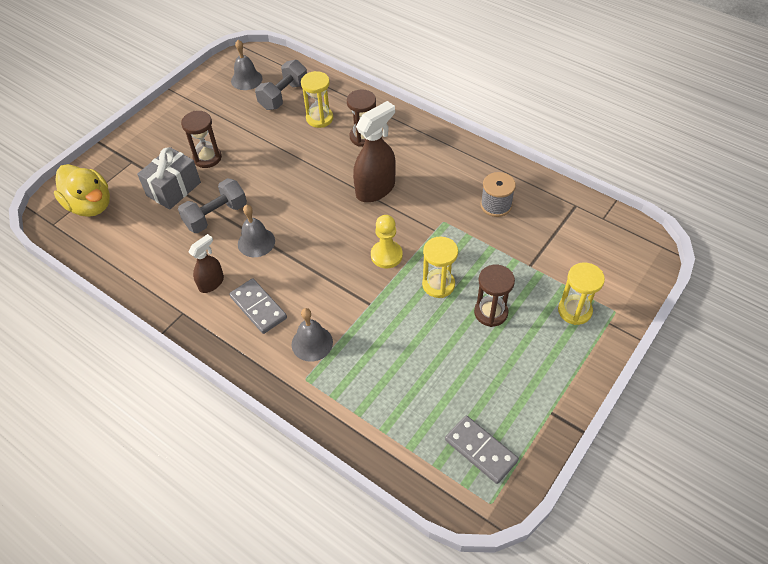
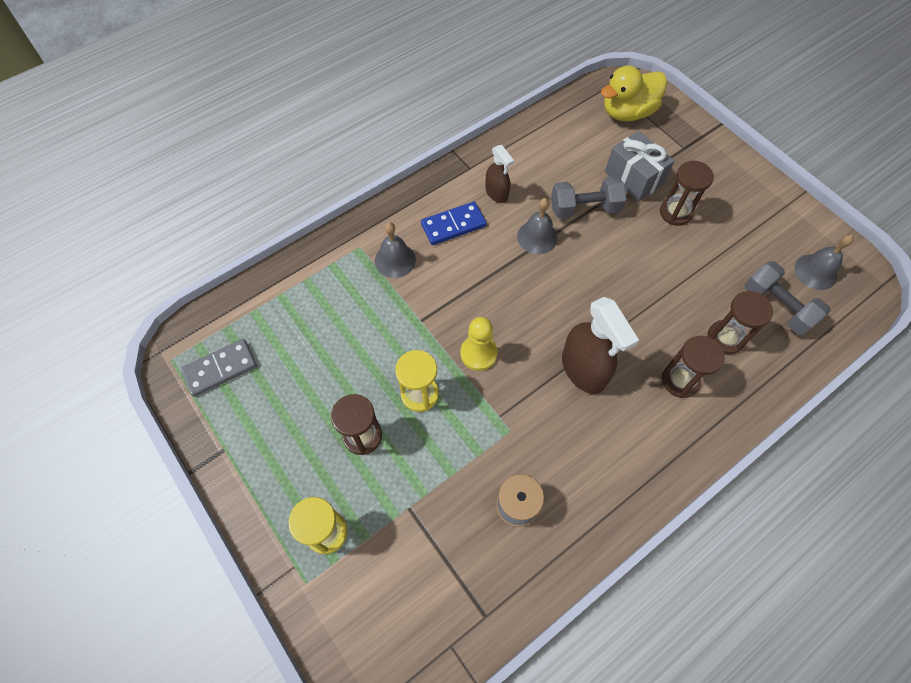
camera: 105 degrees right, 10 degrees up
grey dumbbell [178,178,247,233] -> grey dumbbell turned 75 degrees counterclockwise [551,176,627,219]
grey domino [229,278,287,334] -> blue domino [421,202,487,245]
yellow hourglass [301,71,333,128] -> brown hourglass [708,291,773,354]

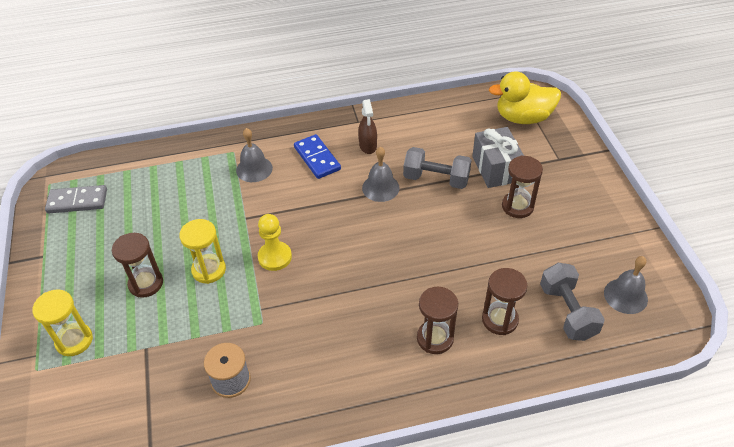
camera: 25 degrees right, 15 degrees down
blue domino [421,202,487,245] -> blue domino turned 60 degrees clockwise [294,134,341,179]
brown spray bottle [562,297,639,394] -> none

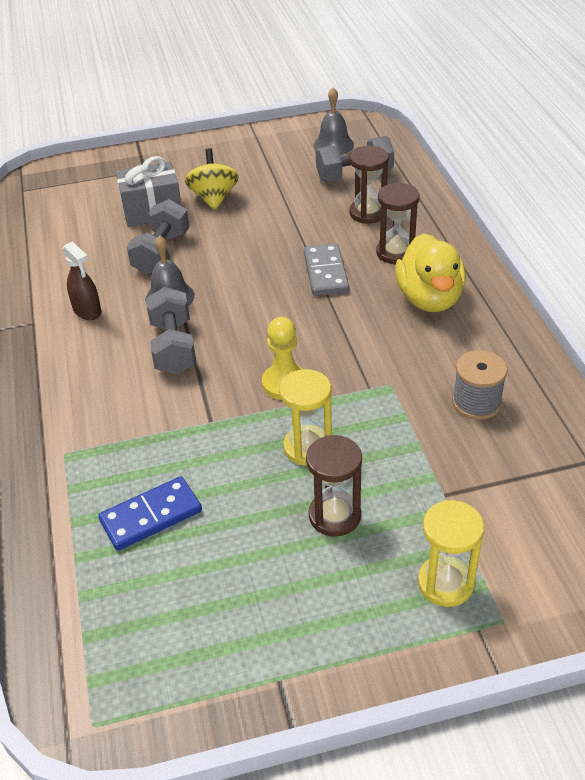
camera: 90 degrees left, 5 degrees down
grey domino [45,185,107,213] -> grey domino moved to [304,243,349,296]
grey bell [236,128,273,182] -> none
blue domino [294,134,341,179] -> blue domino moved to [98,476,202,551]
brown spray bottle [358,99,377,154] -> brown spray bottle turned 60 degrees clockwise [62,241,101,320]
yellow duck [489,71,561,124] -> yellow duck moved to [395,233,466,312]
brown hourglass [502,155,543,218] -> yellow spinning top [185,148,239,211]
none -> grey dumbbell [146,287,196,375]

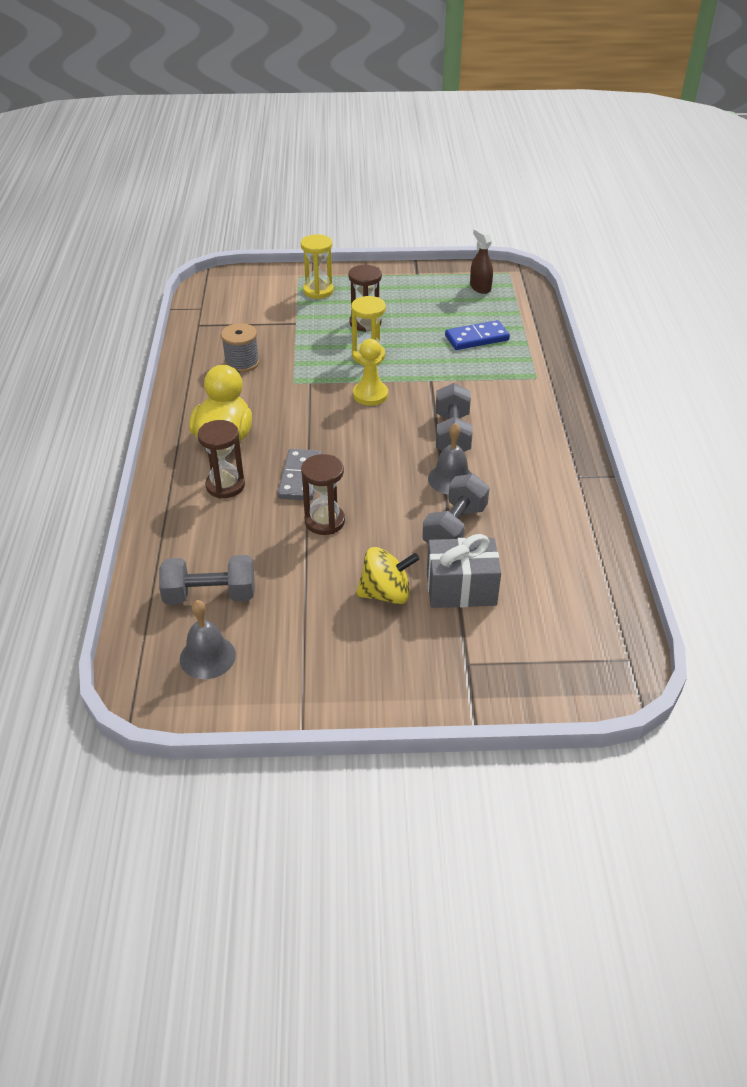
camera: 170 degrees left, 0 degrees up
brown spray bottle [62,241,101,320] -> brown spray bottle moved to [470,228,493,294]
yellow spinning top [185,148,239,211] -> yellow spinning top turned 105 degrees counterclockwise [356,547,419,604]
brown hourglass [349,146,389,224] -> brown hourglass moved to [301,454,345,535]

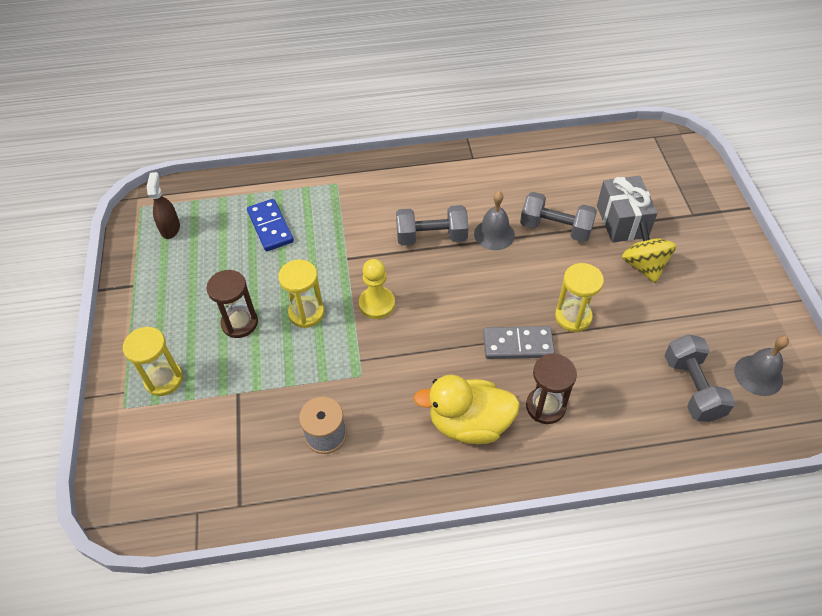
camera: 95 degrees left, 10 degrees up
brown hourglass [301,454,345,535] -> yellow hourglass [555,263,604,332]
brown spray bottle [470,228,493,294] -> brown spray bottle turned 120 degrees clockwise [147,172,180,239]

